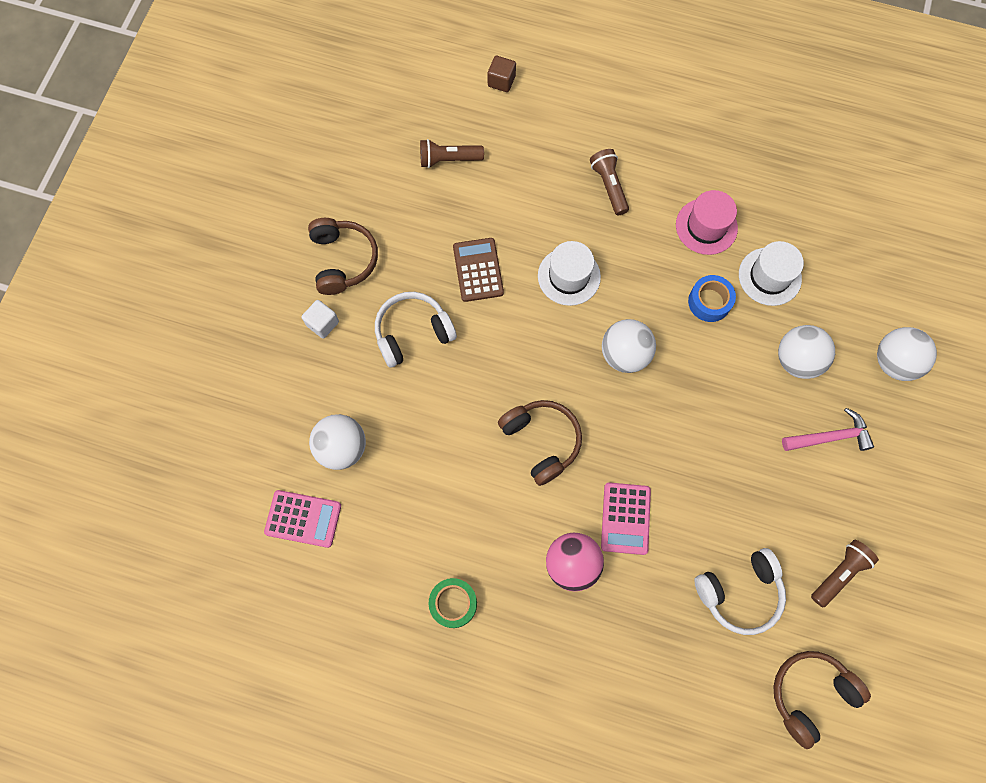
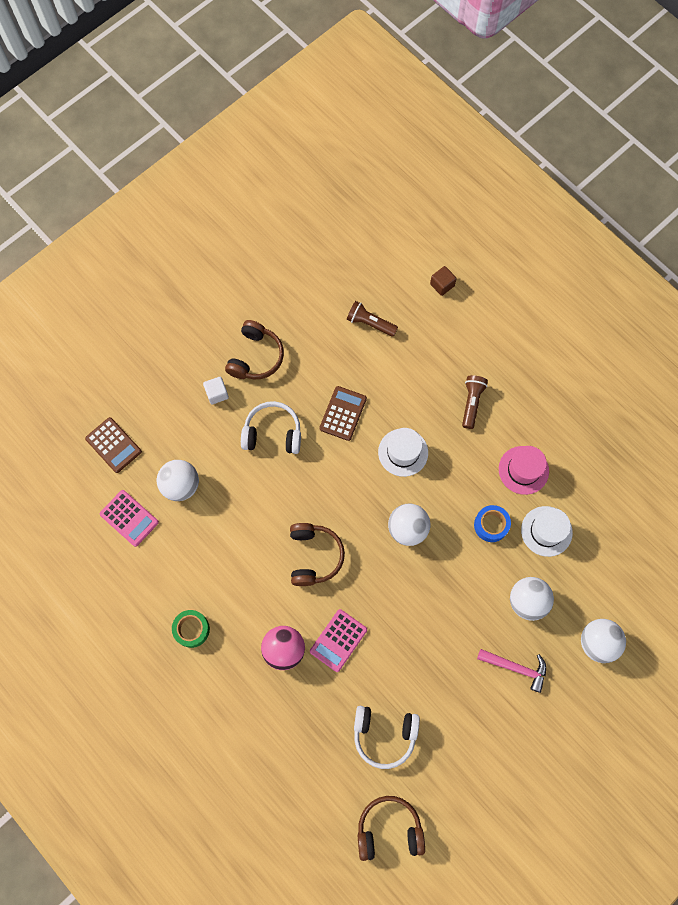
camera: 30 degrees right, 0 degrees up
brown flashlight [811,540,879,607] -> none
none -> brown calculator [85,417,142,473]

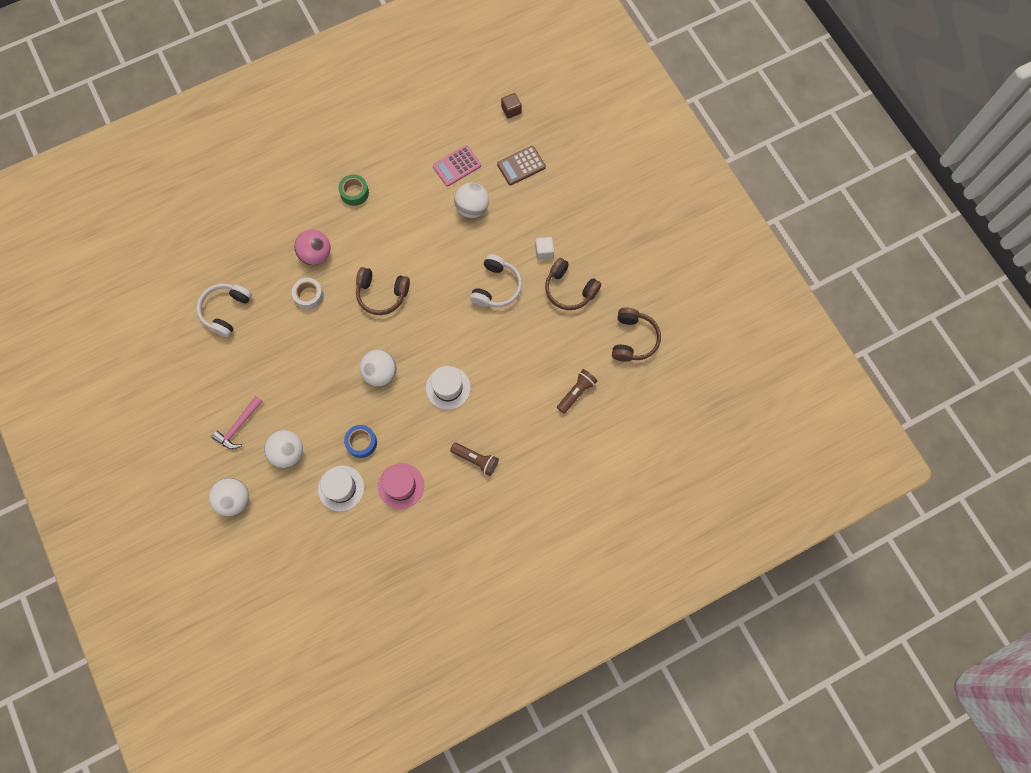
camera: 105 degrees right, 0 degrees up
pink calculator [310,609,367,672] -> white tape [292,278,324,310]
brown calculator [319,386,367,441] -> none
brown headphones [358,796,425,861] -> brown headphones moved to [612,308,661,362]
brown cube [430,266,457,296] -> brown cube moved to [501,93,522,119]

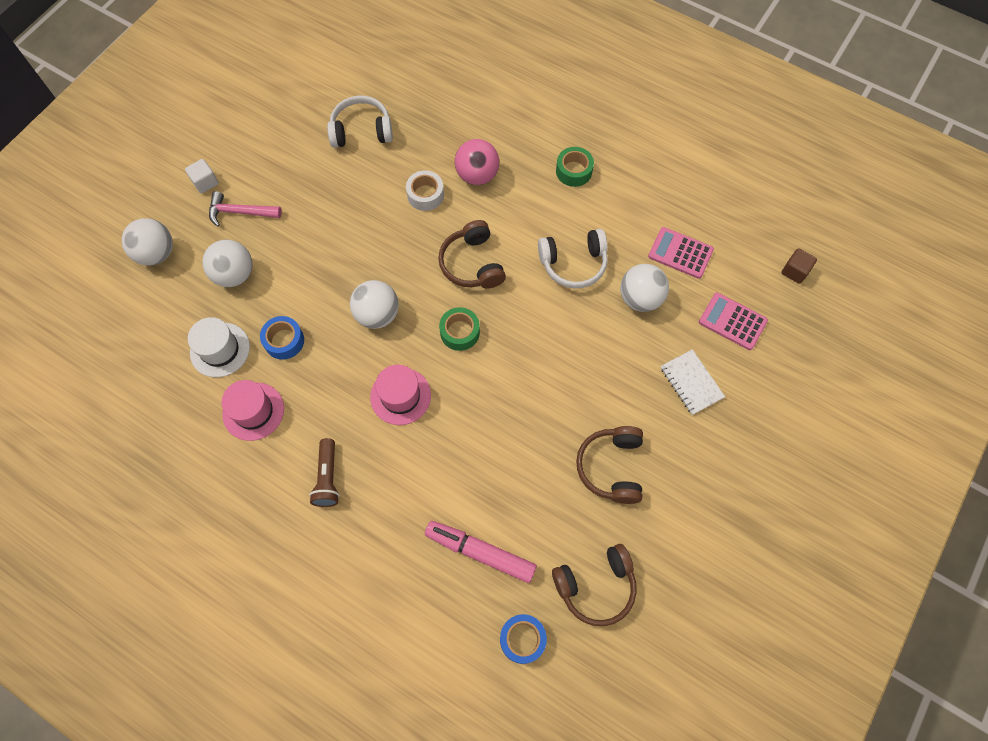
camera: 60 degrees right, 5 degrees down
white hat [426,366,471,410] -> pink hat [370,365,431,425]
white headphones [470,254,522,307] -> white headphones moved to [538,229,608,288]
brown calculator [497,146,546,185] -> pink calculator [699,292,768,350]
white cube [535,237,554,260] -> white cube moved to [185,159,219,193]
brown flashlight [557,369,597,413] -> pink marker [425,521,537,583]
none -> green tape [439,307,480,351]
none -> blue tape [500,614,547,664]
none -> white notebook [660,349,725,415]

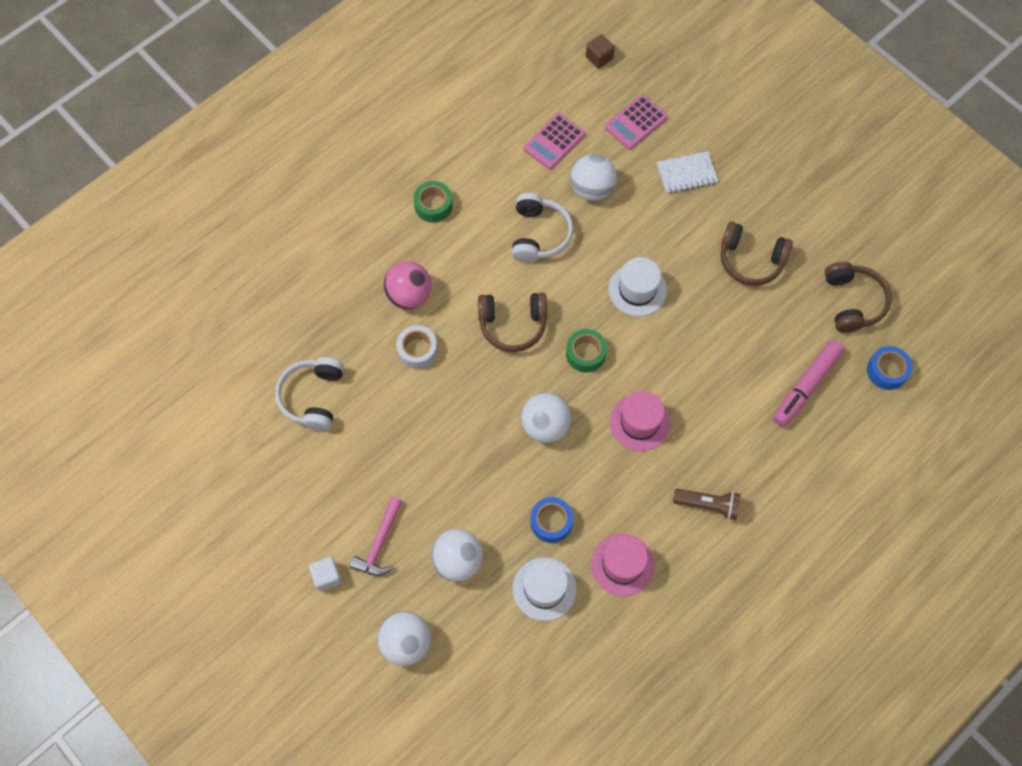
camera: 75 degrees left, 0 degrees up
none -> white hat [609,257,667,316]

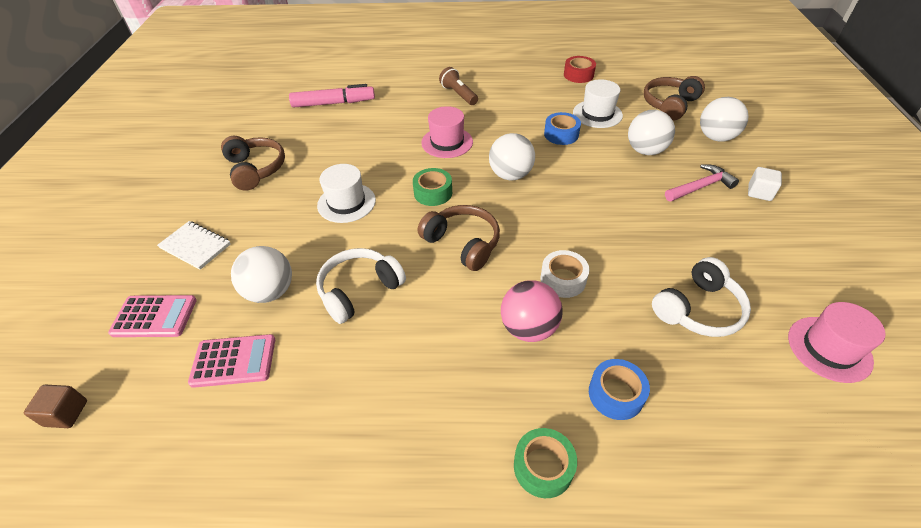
camera: 135 degrees left, 20 degrees down
green tape [414,181,453,223] -> green tape moved to [514,428,577,498]
pink hat [591,534,654,596] -> pink hat moved to [788,302,886,383]
brown headphones [825,262,892,333] -> brown headphones moved to [643,76,705,121]
blue tape [867,346,912,390] -> blue tape moved to [589,359,650,420]
none -> red tape [564,56,596,83]

